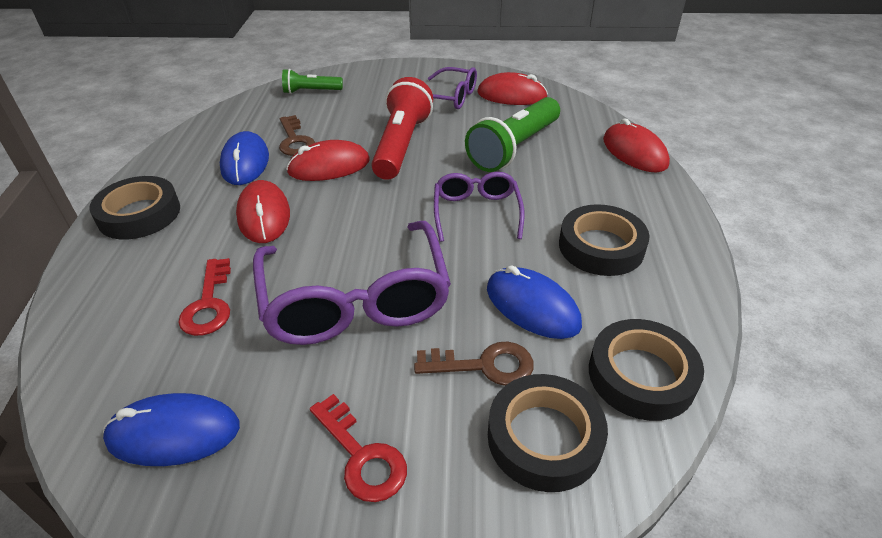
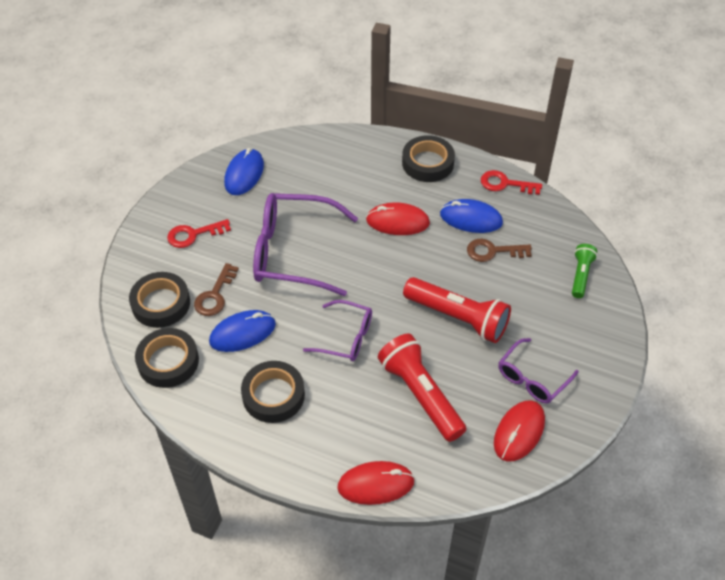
camera: 110 degrees right, 10 degrees up
red key [178,258,231,336] -> red key moved to [481,170,542,195]
red mouse [286,140,370,181] -> none
green flashlight [465,97,560,172] -> red flashlight [378,334,466,442]

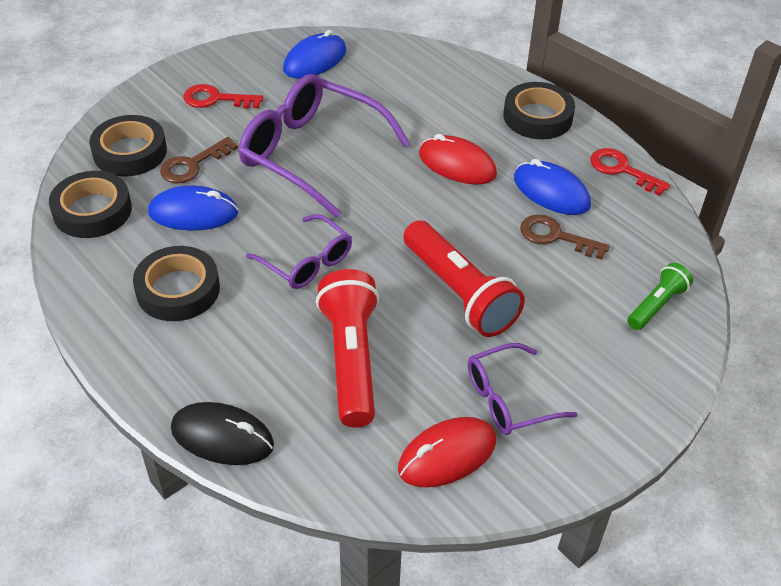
camera: 25 degrees right, 5 degrees down
red mouse [337,461,415,505] -> black mouse [171,402,274,465]

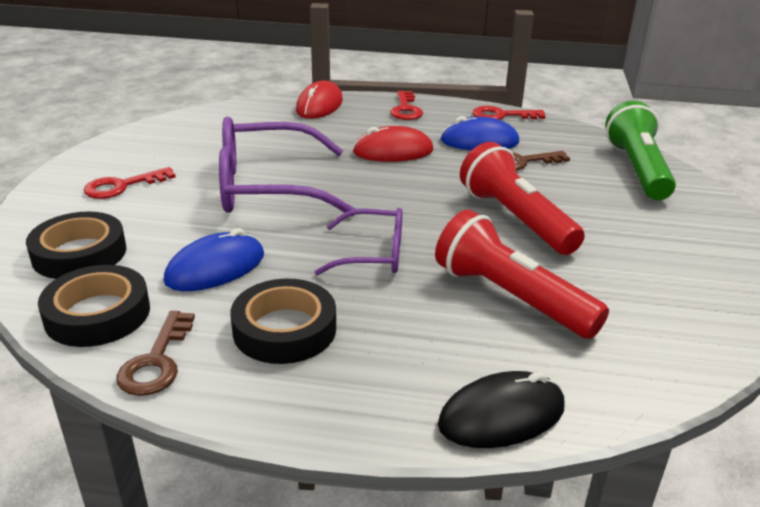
camera: 40 degrees left, 15 degrees down
brown key [160,137,238,183] -> brown key moved to [116,311,195,396]
blue mouse [283,30,346,78] -> none
red mouse [398,417,496,487] -> red mouse moved to [296,80,343,119]
red flashlight [403,220,525,337] -> red flashlight turned 135 degrees counterclockwise [460,142,585,255]
purple glasses [468,343,578,435] -> none
black tape [503,82,575,139] -> red key [390,91,423,120]
green flashlight [627,263,693,330] -> green flashlight [605,101,676,200], size x1.83

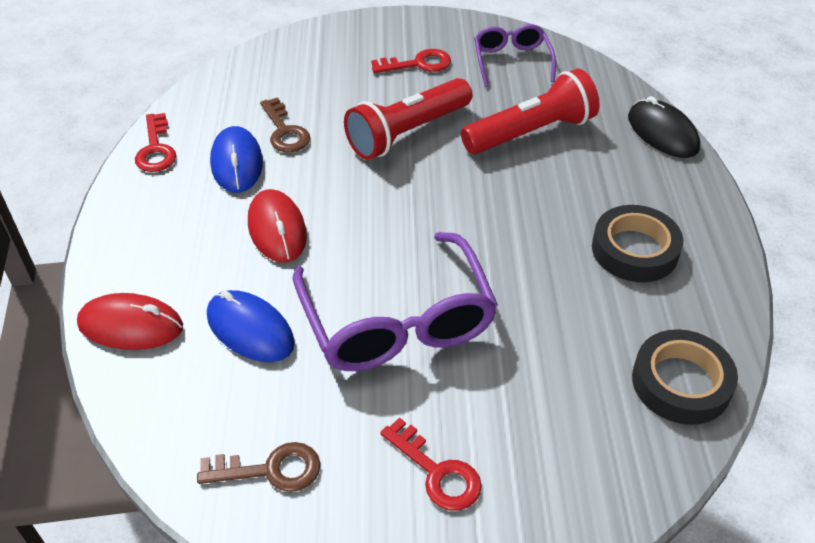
camera: 100 degrees left, 15 degrees up
black tape [26,212,126,279] -> none
brown key [116,311,195,396] -> brown key moved to [197,442,320,492]
blue mouse [164,228,264,291] -> blue mouse moved to [207,290,295,362]
purple glasses [315,208,402,275] -> purple glasses moved to [474,24,556,87]
red key [390,91,423,120] -> red key moved to [371,49,451,73]
red flashlight [435,210,609,339] -> red flashlight turned 150 degrees counterclockwise [461,69,600,154]
green flashlight [605,101,676,200] -> none

